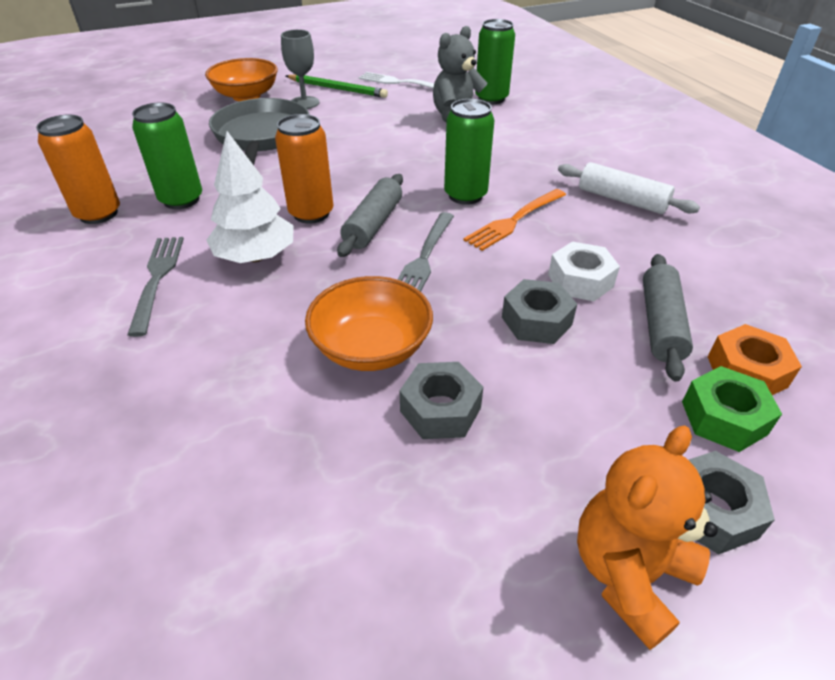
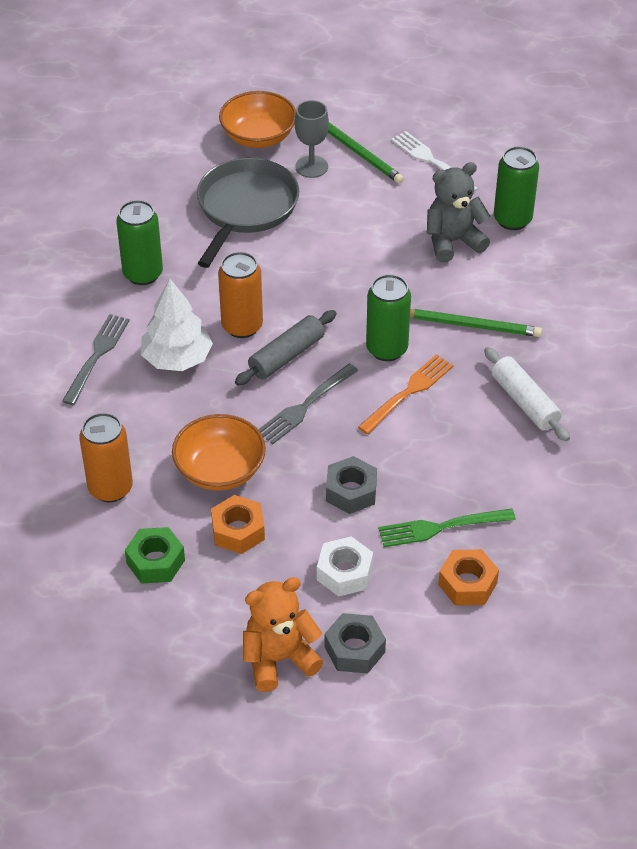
camera: 25 degrees right, 5 degrees up
orange can [36,115,120,224] -> orange can moved to [79,413,133,502]
grey nut [399,362,483,439] -> orange nut [211,495,265,554]
orange fork [463,189,566,251] -> orange fork turned 150 degrees clockwise [358,354,454,434]
white nut [548,242,620,301] -> white nut moved to [317,536,373,597]
grey rolling pin [643,254,693,382] -> green fork [378,508,516,547]
green nut [682,366,782,452] -> green nut moved to [125,527,185,584]
none -> green pencil [410,309,542,337]

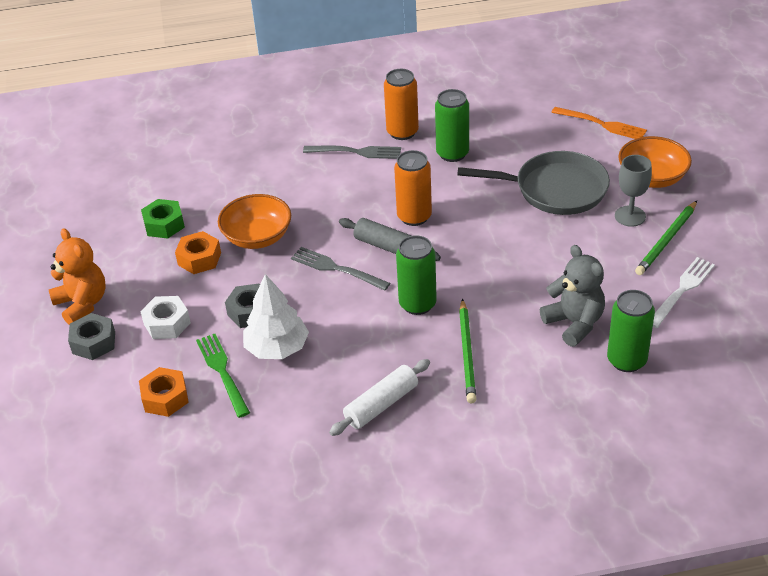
camera: 80 degrees right, 5 degrees down
orange can [79,413,133,502] -> orange can moved to [384,69,419,140]
white tree [141,279,213,371] -> white tree moved to [243,274,309,359]
orange fork [358,354,454,434] -> orange fork moved to [551,107,647,139]

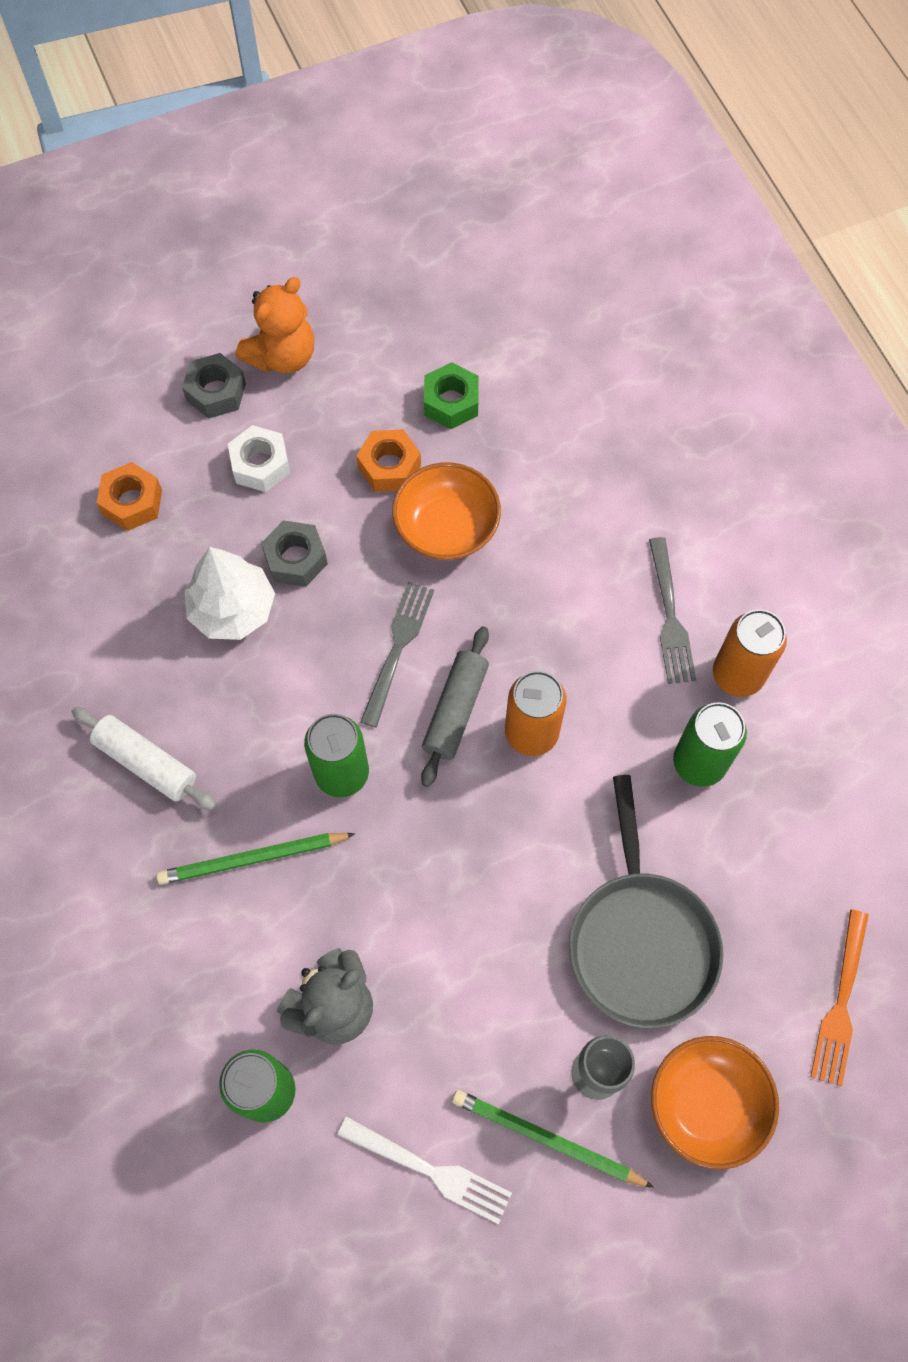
camera: 75 degrees right, 25 degrees up
green fork [196,334,250,418] -> none

